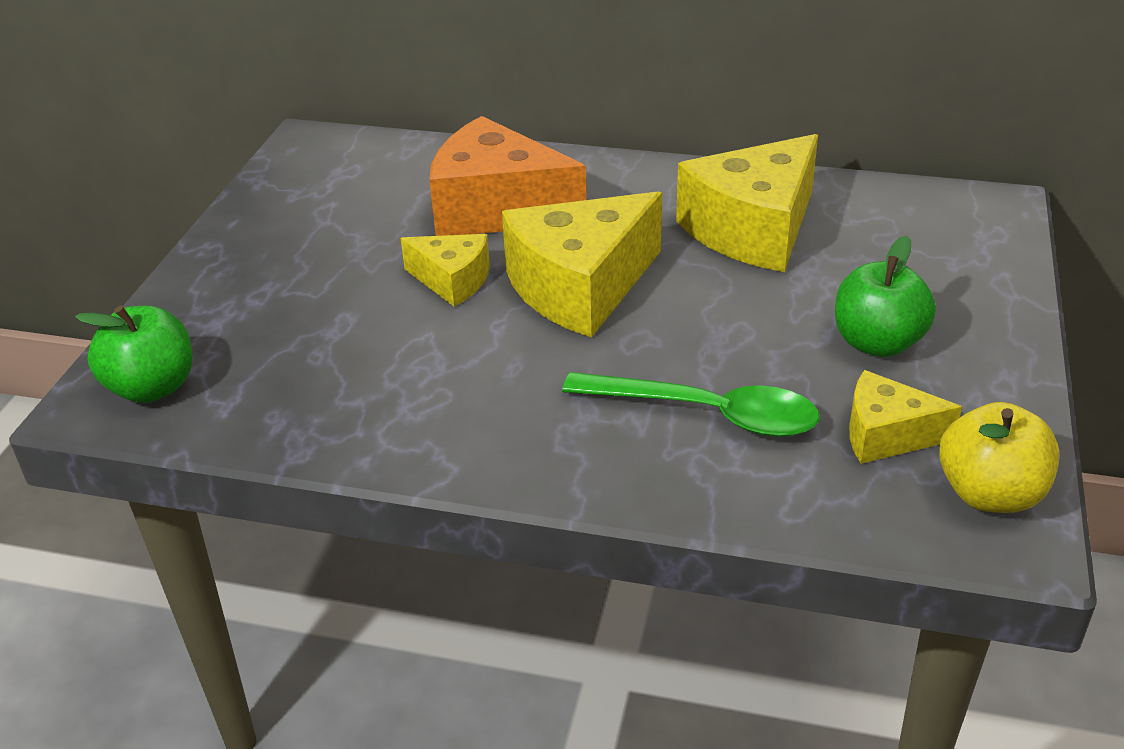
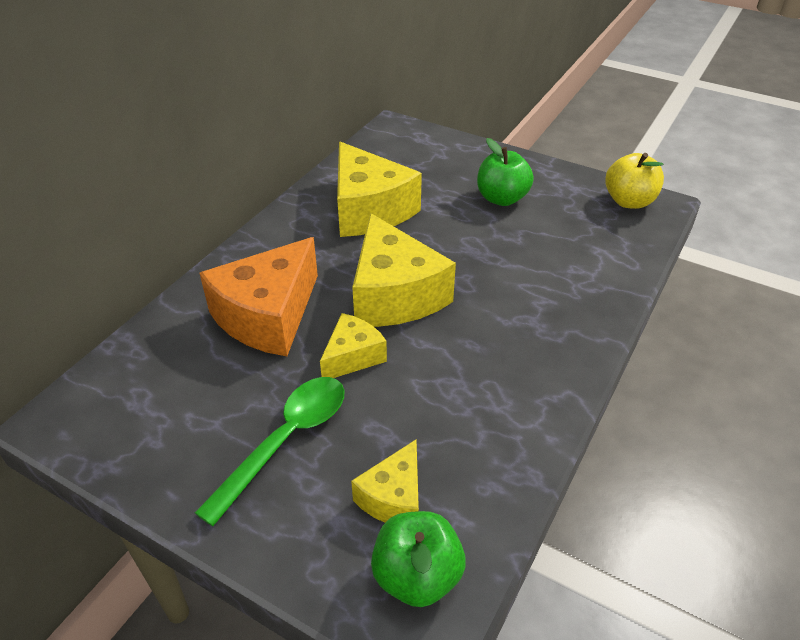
camera: 75 degrees left, 5 degrees up
green spoon [562,372,820,437] -> green spoon moved to [195,377,345,526]
yellow cheese [849,370,962,464] -> yellow cheese moved to [351,440,419,523]

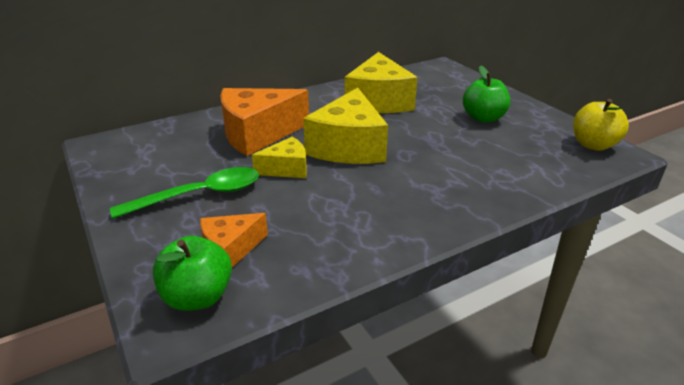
camera: 30 degrees right, 10 degrees down
yellow cheese [351,440,419,523] -> orange cheese [200,213,268,267]

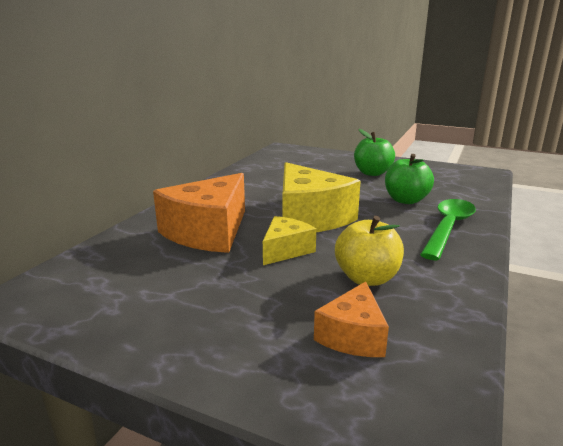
camera: 35 degrees left, 10 degrees down
green spoon [110,167,259,219] -> green spoon moved to [420,199,476,260]
green apple [153,236,232,311] -> green apple moved to [385,154,434,204]
yellow cheese [345,52,417,113] -> none
yellow apple [573,99,629,151] -> yellow apple moved to [335,216,404,286]

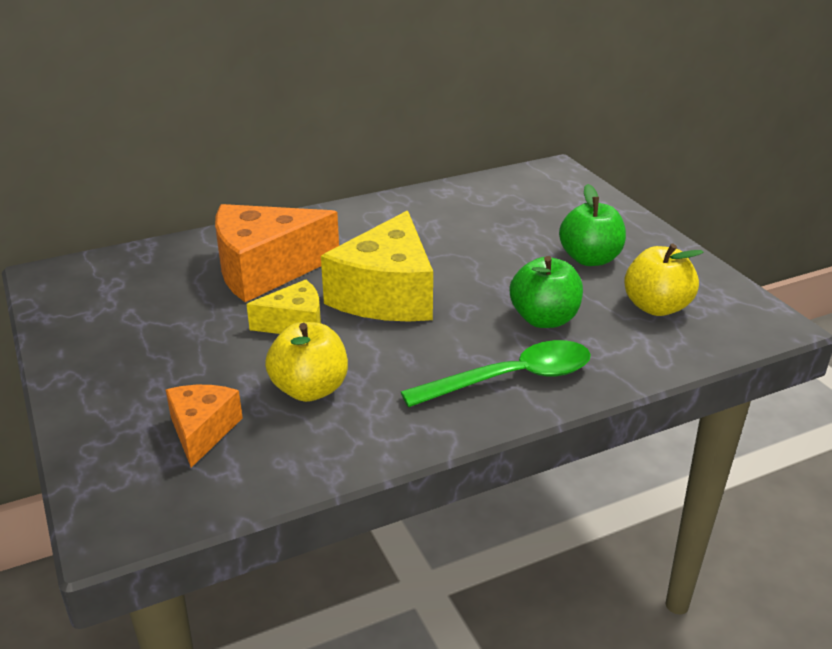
camera: 40 degrees right, 10 degrees up
orange cheese [314,281,389,357] -> orange cheese turned 120 degrees clockwise [166,385,243,468]
none -> yellow apple [624,244,704,316]

